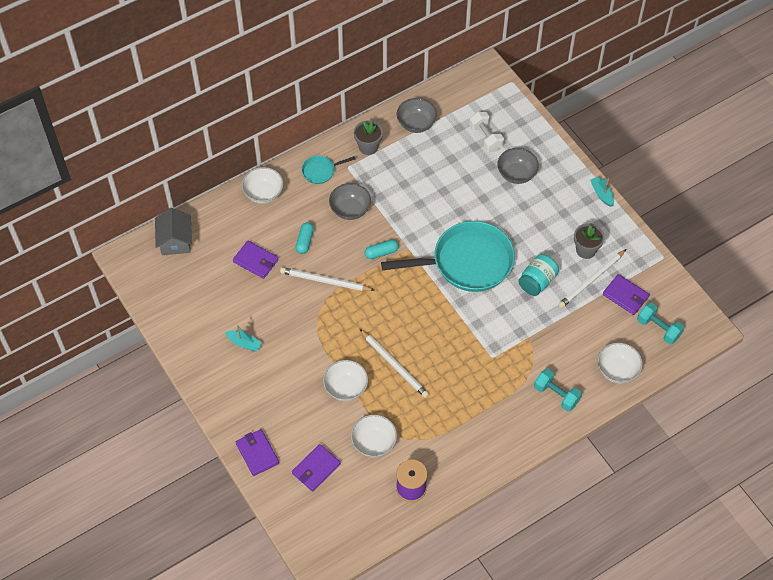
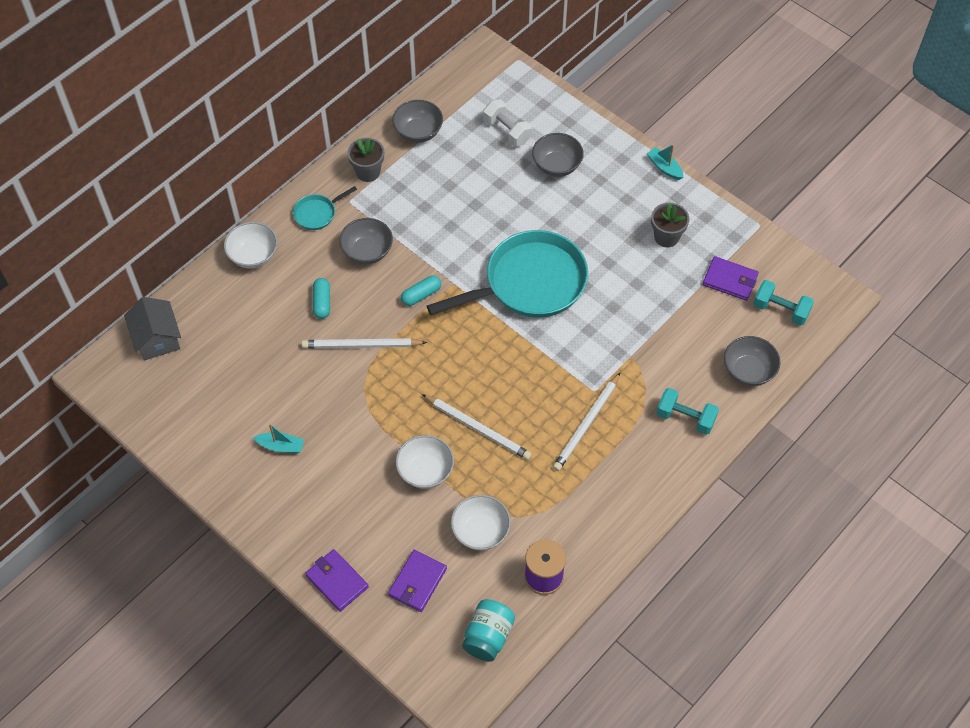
camera: 15 degrees left, 0 degrees up
purple wallet [233,241,279,279] -> none
turquoise jar [518,254,559,296] -> turquoise jar moved to [462,599,515,662]
white pencil [558,249,627,308] -> white pencil moved to [553,372,621,471]
white bowl [598,343,643,384] -> grey bowl [724,336,780,386]

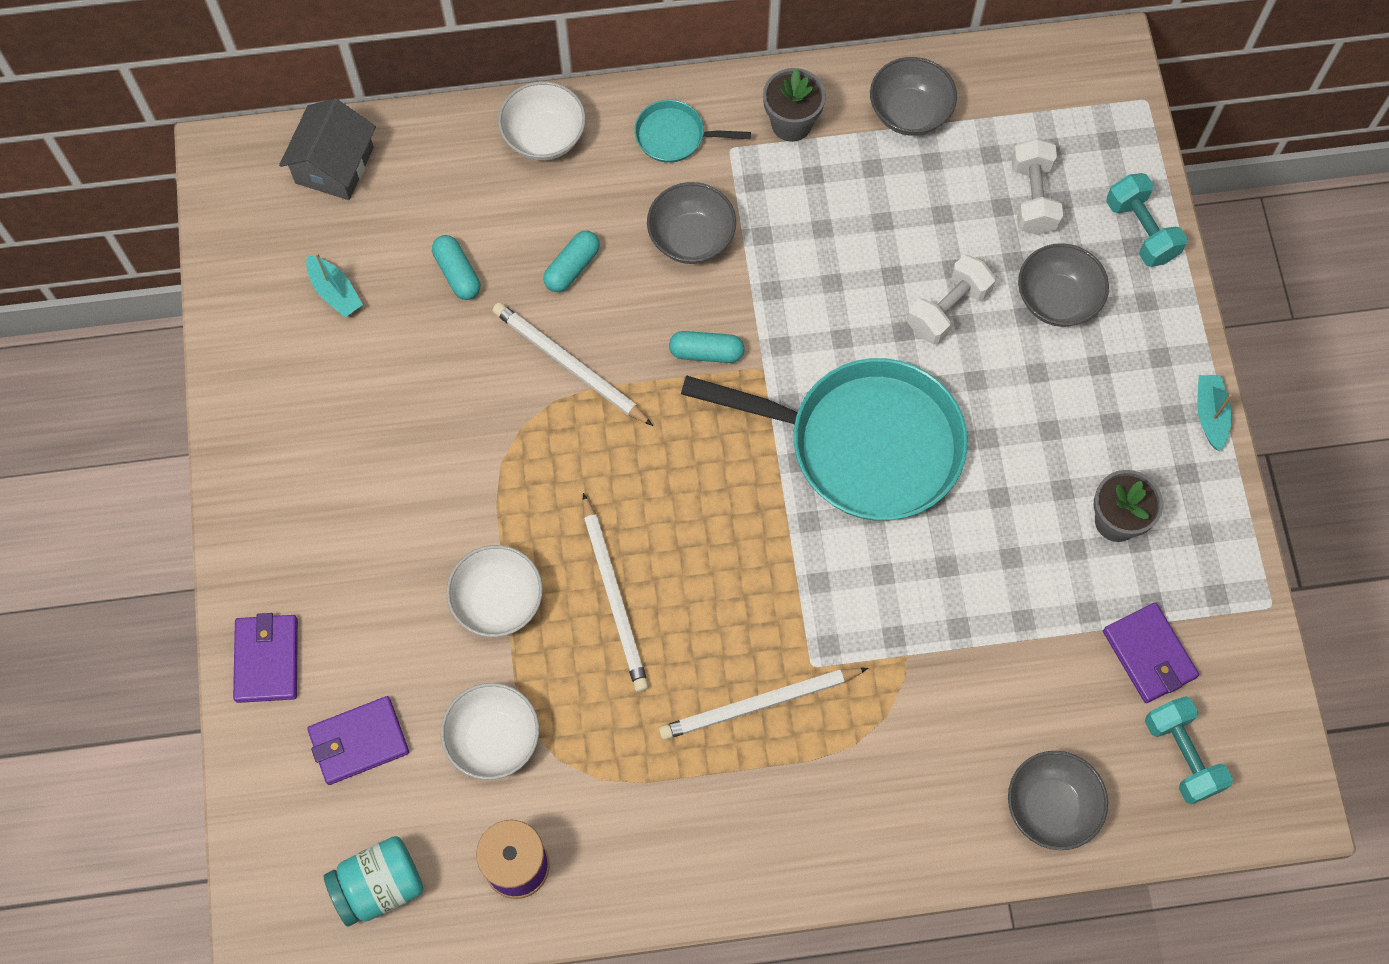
camera: 40 degrees right, 10 degrees up
turquoise boat [253,424,304,453] -> turquoise boat moved to [306,253,363,317]
turquoise dumbbell [656,388,719,435] -> turquoise dumbbell moved to [1106,173,1187,267]
none -> turquoise capsule [432,235,480,300]
none -> white dumbbell [907,255,995,344]

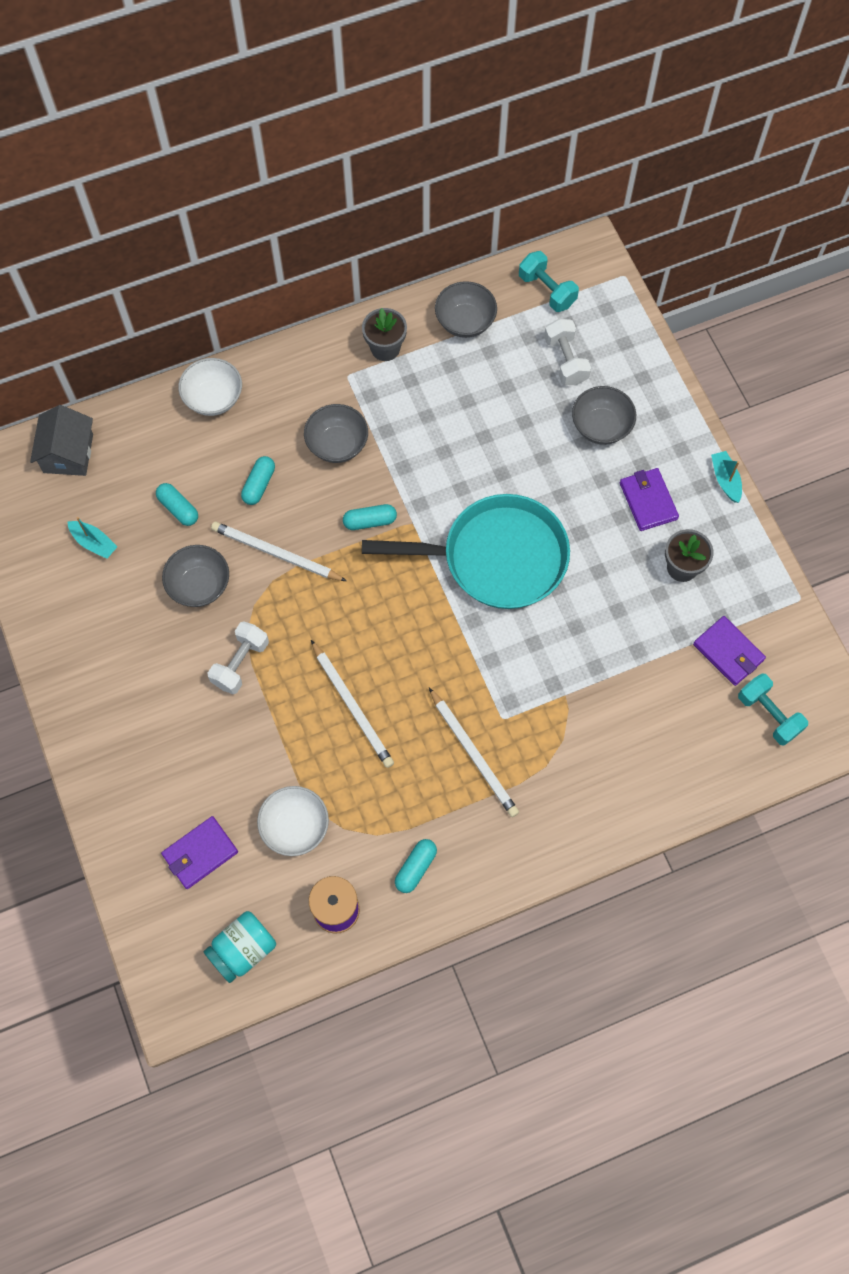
camera: 15 degrees left, 0 degrees up
purple wallet [233,613,298,703] -> purple wallet moved to [620,468,679,531]
white bowl [446,545,543,637] -> none
turquoise pan [634,100,751,163] -> none
white pencil [659,668,868,740] -> white pencil turned 90 degrees counterclockwise [429,688,519,817]
white dumbbell [907,255,995,344] -> white dumbbell moved to [208,622,269,694]
grey bowl [1008,751,1108,850] -> grey bowl moved to [162,545,229,607]
turquoise dumbbell [1106,173,1187,267] -> turquoise dumbbell moved to [519,251,579,312]
none -> turquoise capsule [395,839,437,893]

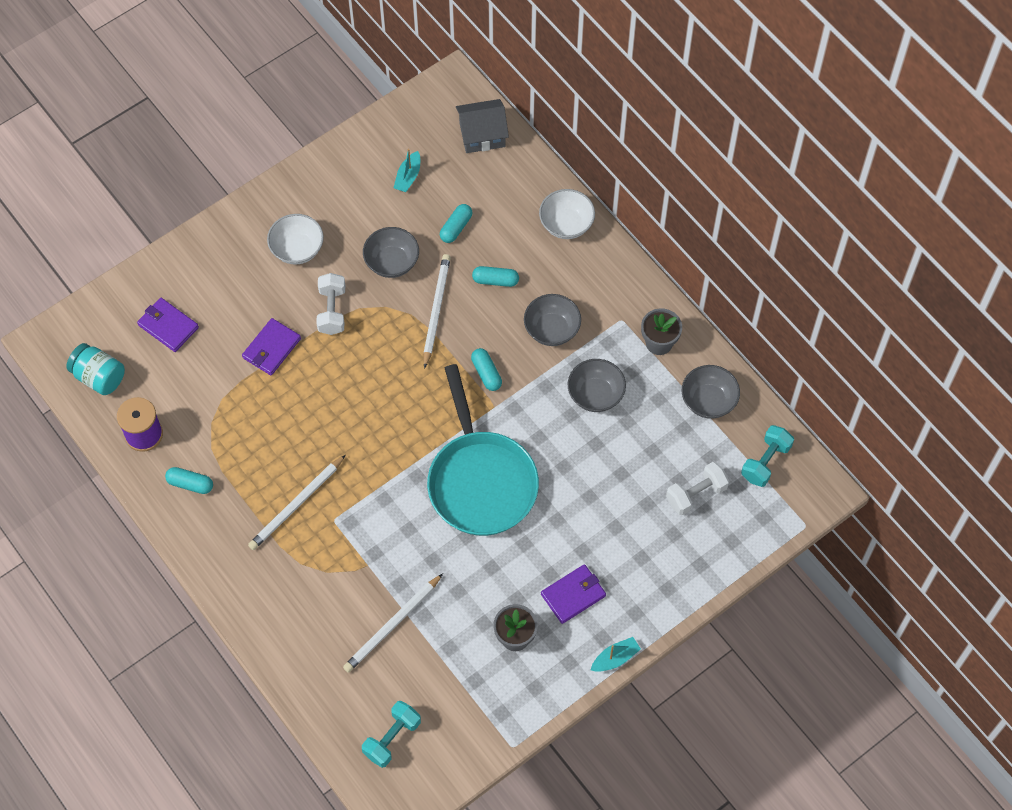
camera: 75 degrees right, 5 degrees down
white dumbbell [208,622,269,694] -> white dumbbell turned 75 degrees clockwise [316,273,345,335]
white bowl [257,786,329,856] -> white bowl moved to [267,214,324,264]
white pencil [311,640,394,768] -> white pencil moved to [343,574,443,673]
grey bowl [572,386,636,445] -> grey bowl moved to [568,359,626,412]
purple wallet [693,616,766,686] -> purple wallet moved to [242,318,301,375]

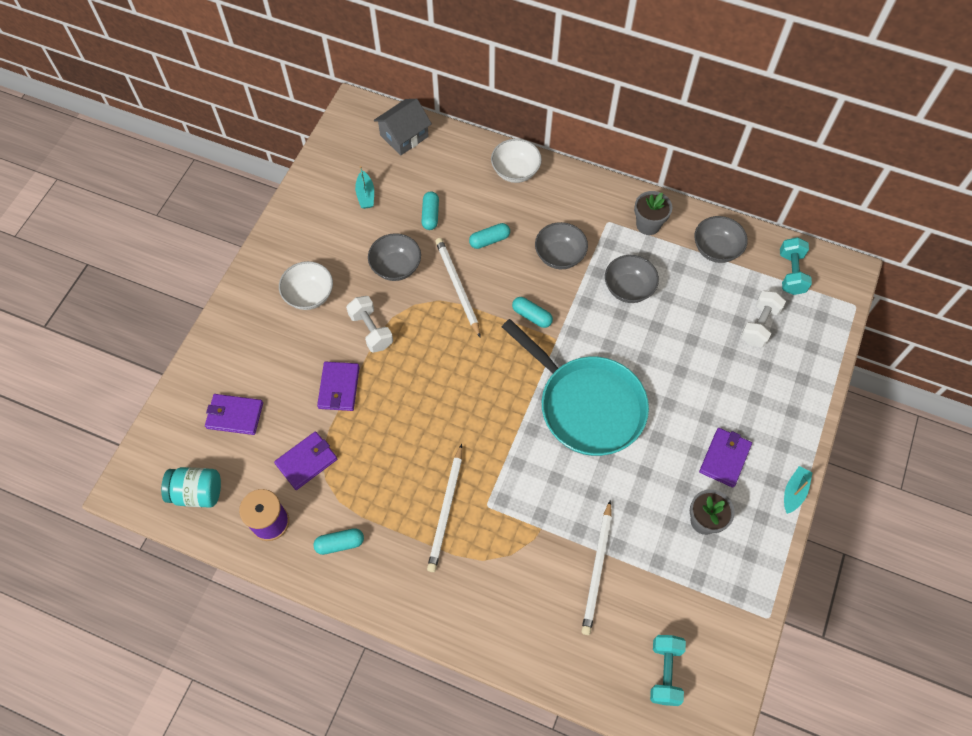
camera: 30 degrees left, 0 degrees up
none -> purple wallet [274,431,337,490]

